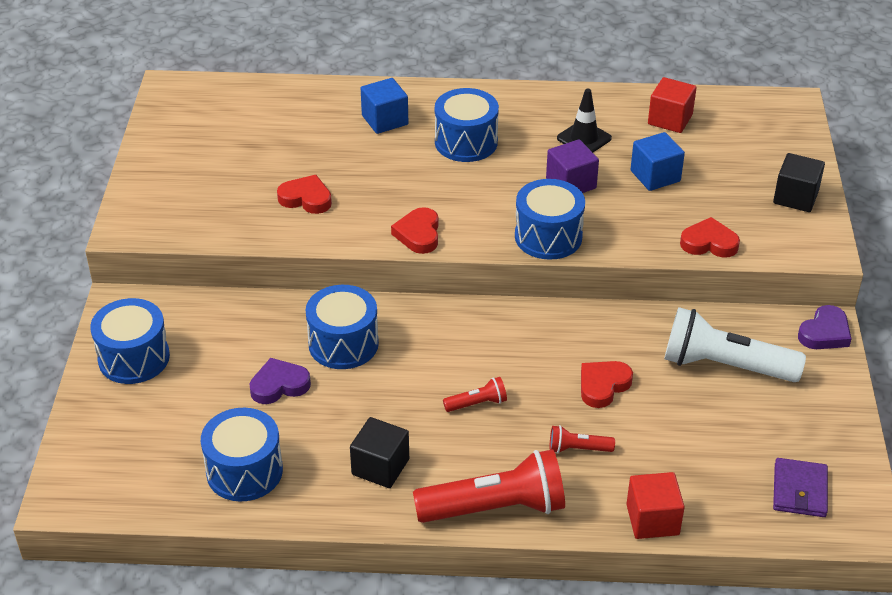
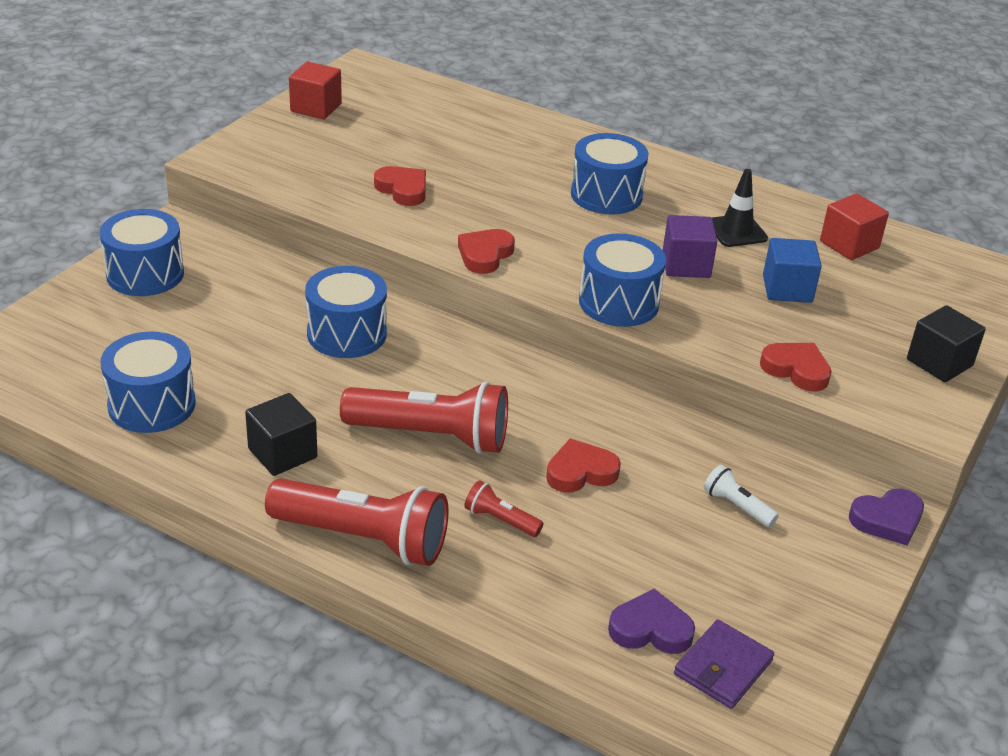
camera: 25 degrees right, 5 degrees down
purple heart [250,358,311,404] -> purple heart moved to [608,589,695,654]
blue cube [361,78,408,134] -> none
red flashlight [443,377,507,412] -> red flashlight [340,381,508,454], size x2.21
red cube [626,472,685,539] -> red cube moved to [289,62,342,119]
white flashlight [664,307,806,382] -> white flashlight [704,465,779,527], size x0.45

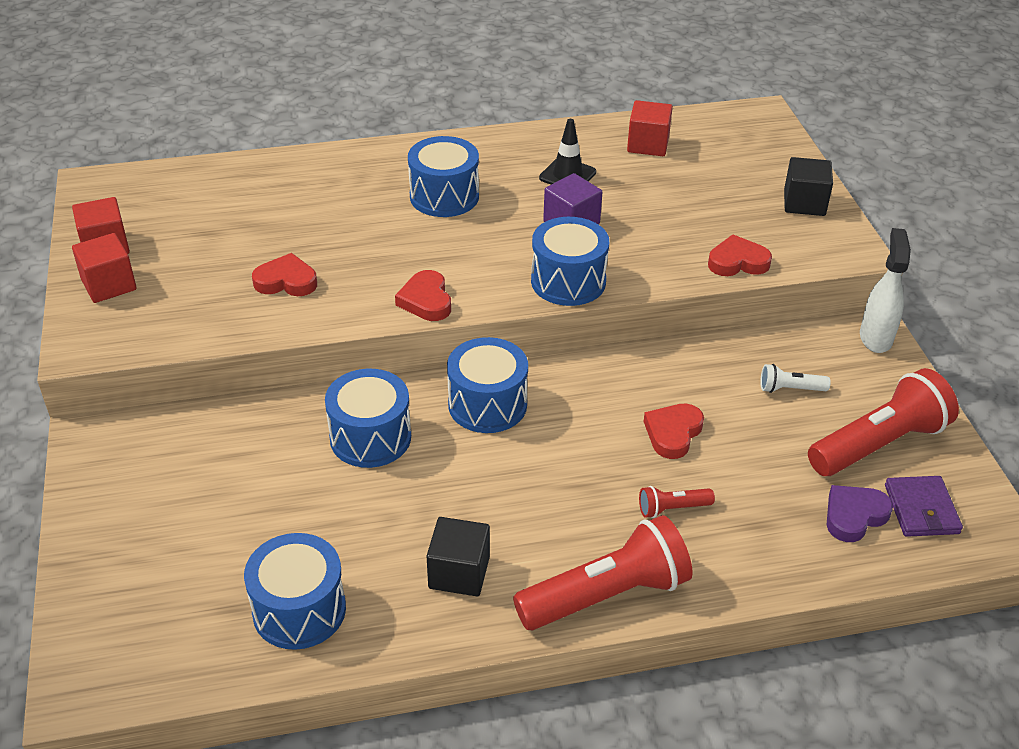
camera: 40 degrees left, 5 degrees up
blue drum [100,209,184,296] -> blue drum moved to [447,337,528,433]
red flashlight [340,381,508,454] -> red flashlight moved to [808,368,959,476]
blue cube [763,238,822,303] -> none
purple heart [849,488,924,546] -> white spray bottle [860,228,911,353]
none -> red cube [72,233,137,303]

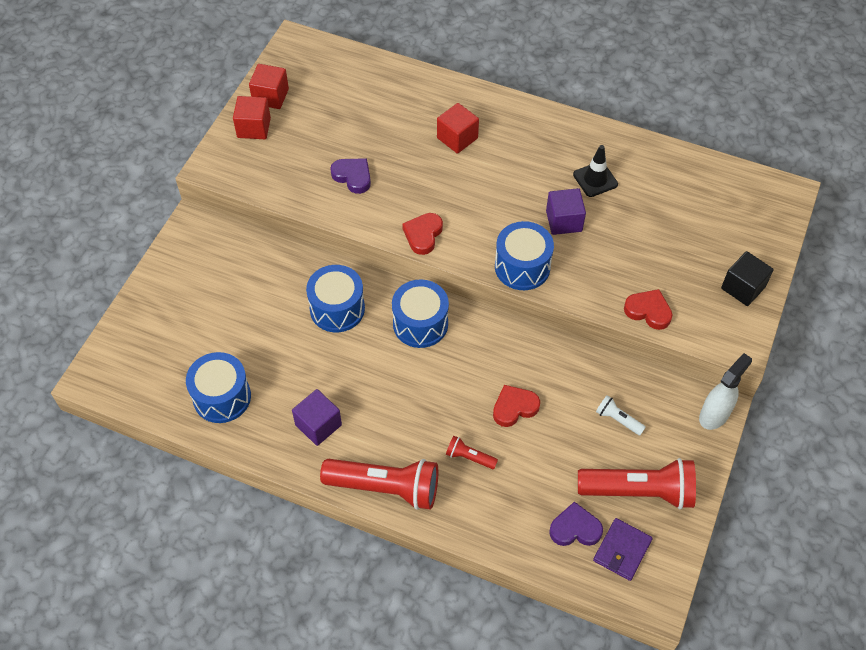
camera: 35 degrees right, 15 degrees up
red heart [252,253,317,296] -> purple heart [330,158,371,194]
blue drum [408,136,479,217] -> none
black cube [427,517,490,596] -> purple cube [292,389,342,446]
red cube [627,100,673,156] -> red cube moved to [437,103,479,154]

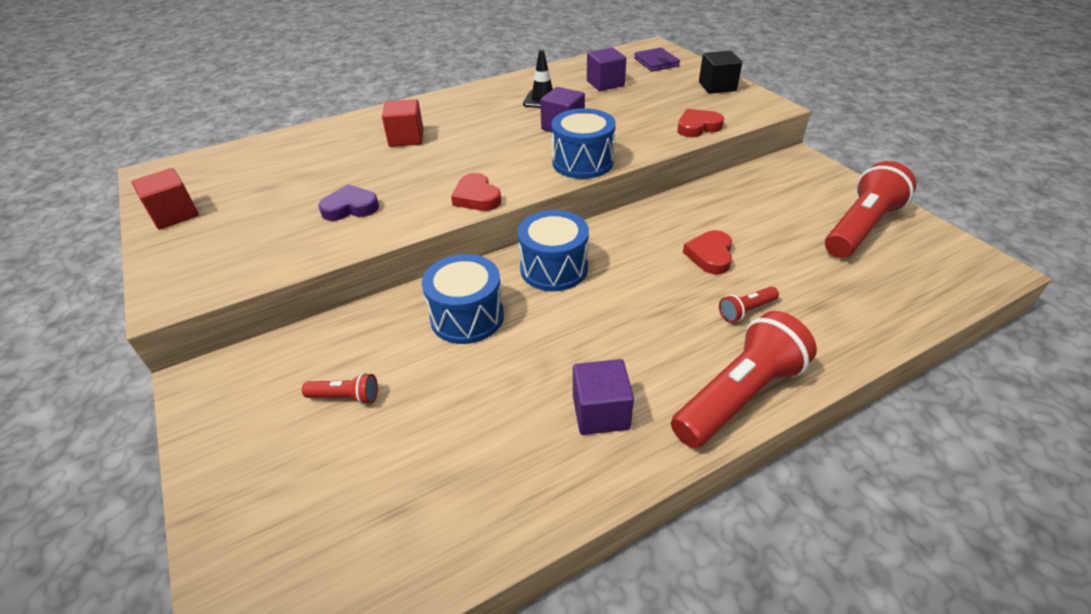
camera: 50 degrees left, 15 degrees down
blue drum [186,352,251,423] -> none
red cube [233,96,271,139] -> none
purple heart [549,502,603,546] -> none
purple wallet [593,518,653,581] -> purple wallet moved to [634,48,680,72]
white flashlight [596,395,646,435] -> none
white spray bottle [699,353,752,430] -> none
none -> red flashlight [302,373,378,405]
none -> purple cube [587,48,626,91]

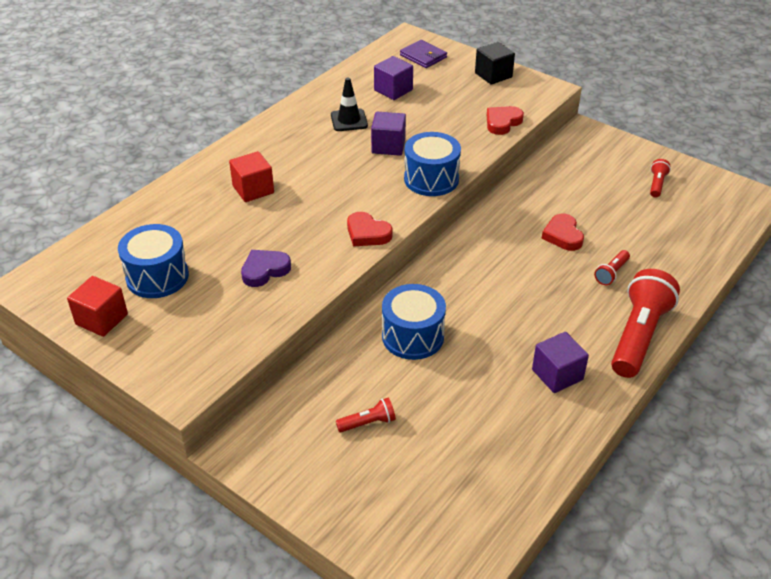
camera: 25 degrees left, 0 degrees up
blue drum [517,210,589,291] -> blue drum moved to [118,224,189,298]
red flashlight [825,161,916,258] -> red flashlight [650,159,671,198], size x0.45

